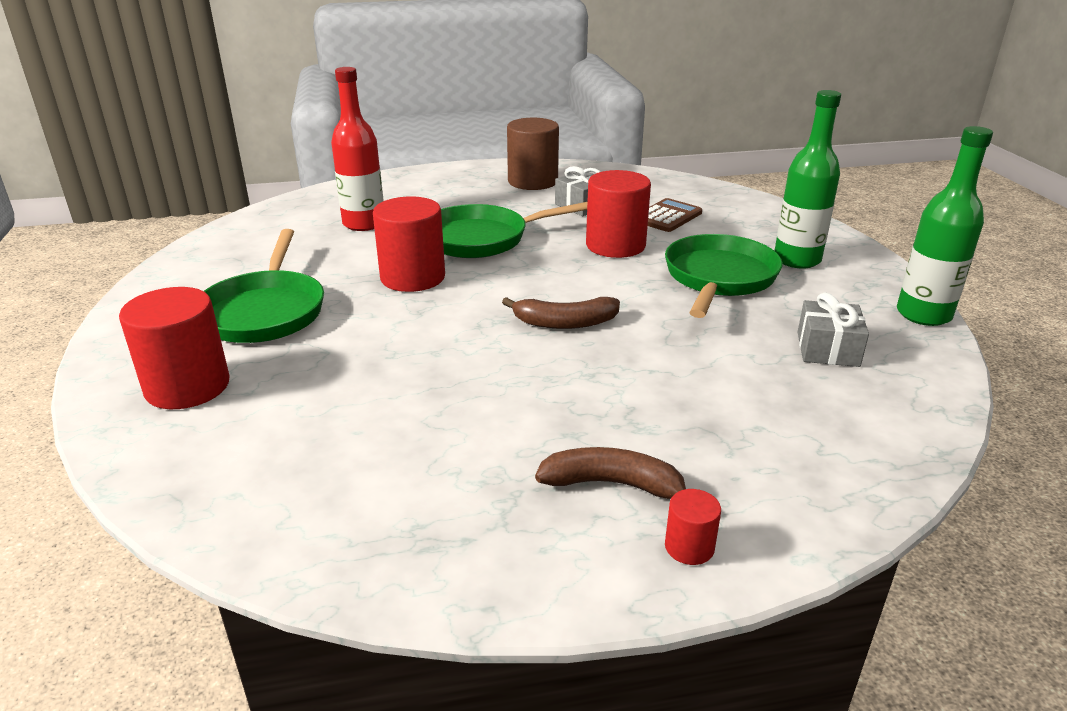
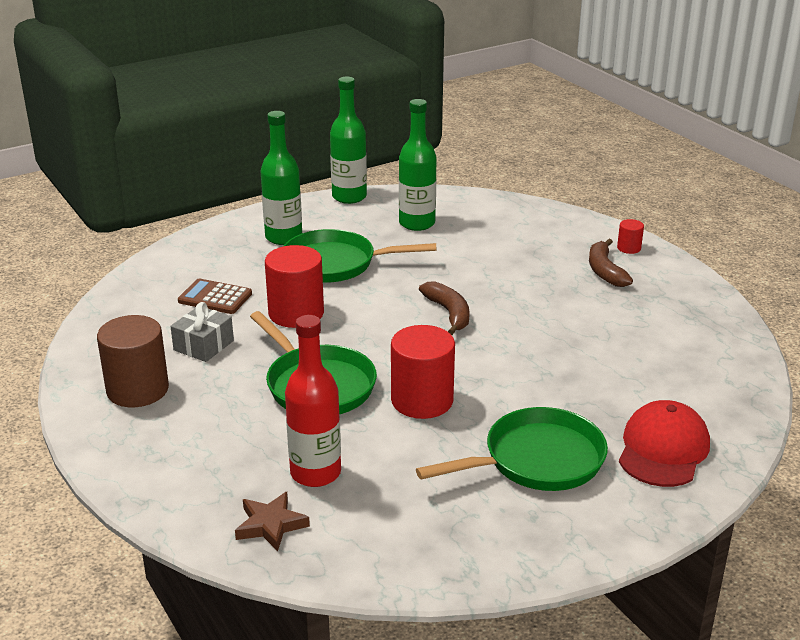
camera: 110 degrees left, 0 degrees up
red cylinder [119,287,230,409] -> red cap [619,400,710,487]
grey gift [798,292,869,367] -> green bottle [399,99,437,231]
none -> brown star [235,492,310,551]

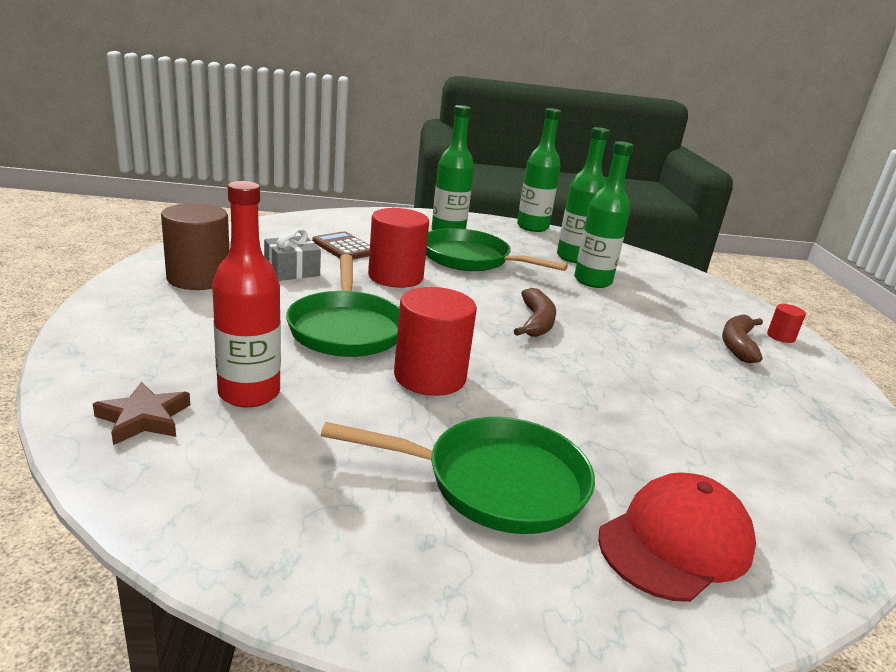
camera: 25 degrees right, 5 degrees down
none -> green bottle [574,141,633,288]

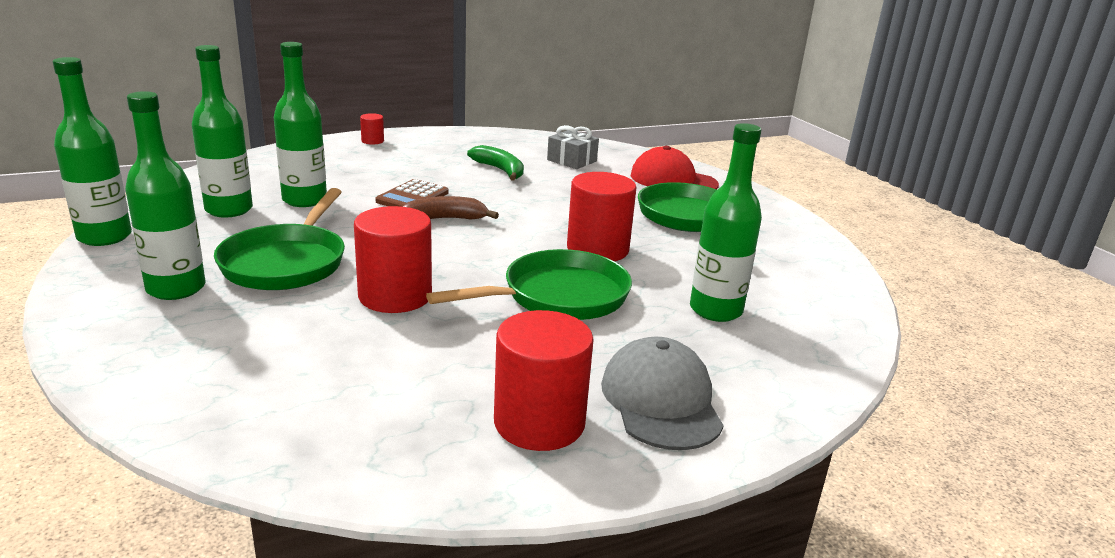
camera: 110 degrees left, 0 degrees up
brown star [93,381,190,445] -> none
brown cylinder [161,203,229,290] -> red cylinder [494,310,594,451]
red bottle [212,181,281,408] -> green bottle [690,123,762,322]
grey gift [264,228,321,281] -> grey gift moved to [547,125,599,169]
brown calculator [312,231,370,259] -> brown calculator moved to [376,179,448,207]
brown banana [722,314,763,363] -> none
none -> green banana [467,145,524,181]
none -> grey cap [601,336,724,450]

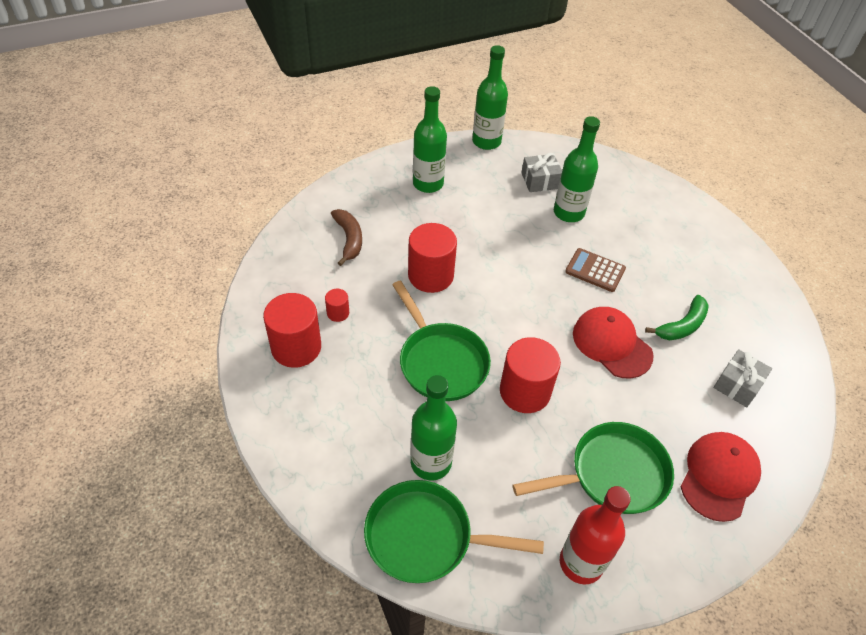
camera: 90 degrees right, 25 degrees up
green bottle [192,45,253,218] -> grey gift [521,153,562,192]
green pan [214,188,345,290] -> green pan moved to [364,480,544,583]
red cylinder [360,113,384,145] -> red cylinder moved to [325,288,349,322]
brown banana [402,196,499,220] -> brown banana moved to [331,209,362,266]
grey cap [601,336,724,450] -> none
none -> red bottle [560,486,631,585]
none -> red cap [573,307,654,379]

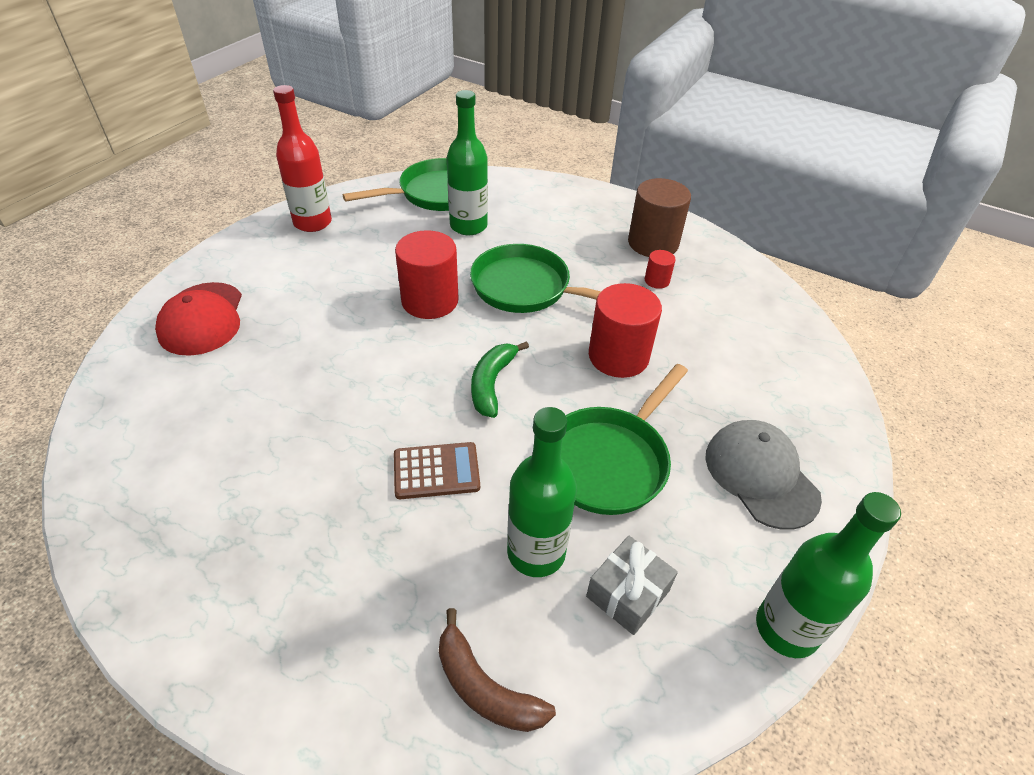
camera: 145 degrees right, 5 degrees down
red cylinder [263,293,321,368] -> brown cylinder [628,178,691,257]
brown banana [331,209,362,266] -> brown banana moved to [439,608,556,732]
green bottle [413,86,447,193] -> grey cap [705,420,822,530]
green pan [513,422,674,514] -> green pan moved to [561,364,688,515]
red cap [573,307,654,379] -> none
green banana [645,295,709,340] -> green banana moved to [471,341,529,418]
grey gift [714,349,772,407] -> none

